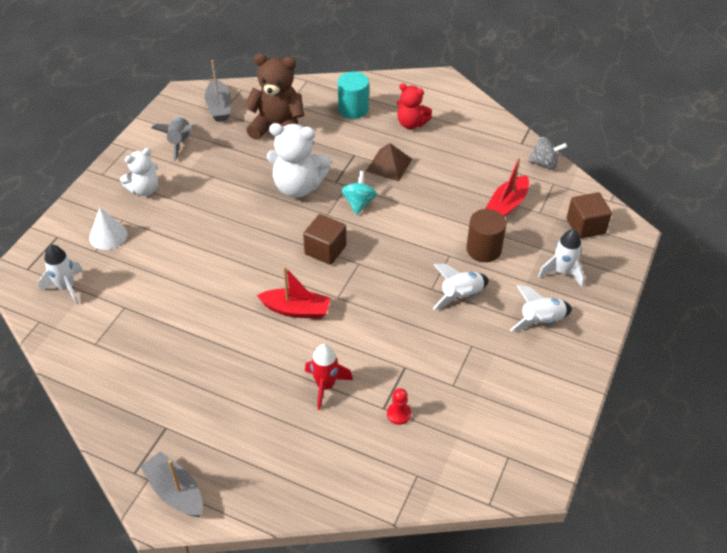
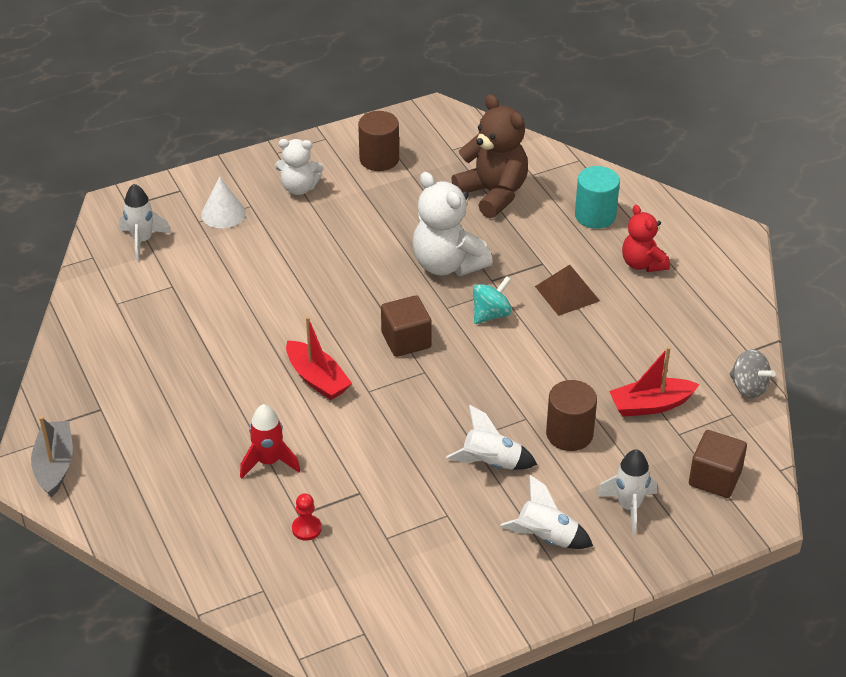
camera: 40 degrees right, 5 degrees down
grey rocket [152,118,193,161] -> brown cylinder [358,111,399,171]
grey boat [205,60,231,122] -> none

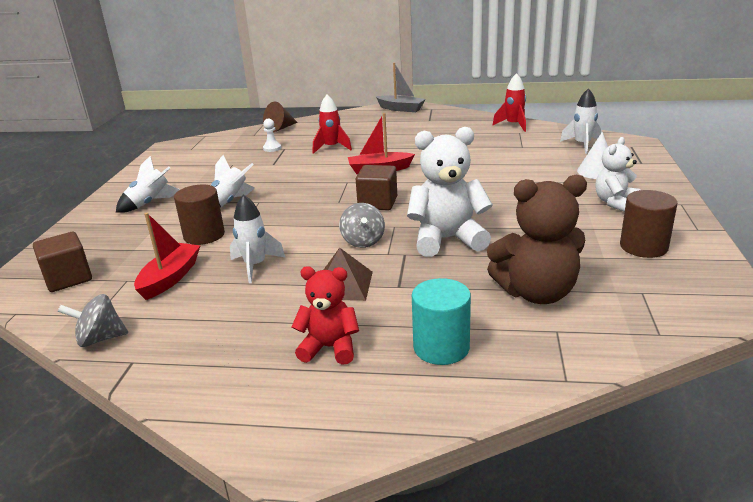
camera: 125 degrees right, 15 degrees down
red pawn [292,493,322,541] -> white pawn [263,118,281,152]
turquoise spinning top [473,276,512,324] -> grey spinning top [339,203,385,248]
white rocket [597,449,657,534] -> white rocket moved to [230,194,286,283]
none -> brown cone [263,102,298,133]
none -> red rocket [492,73,526,132]

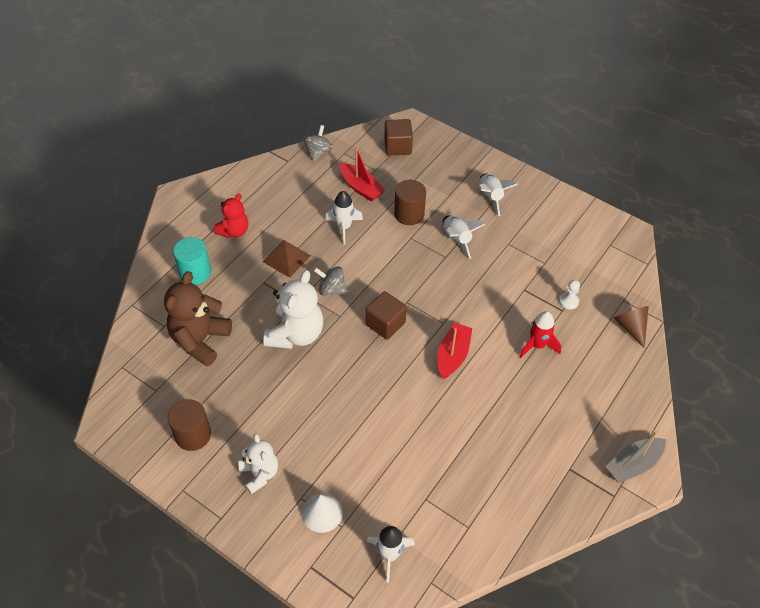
camera: 115 degrees right, 25 degrees up
red rocket [492,73,526,132] -> none

